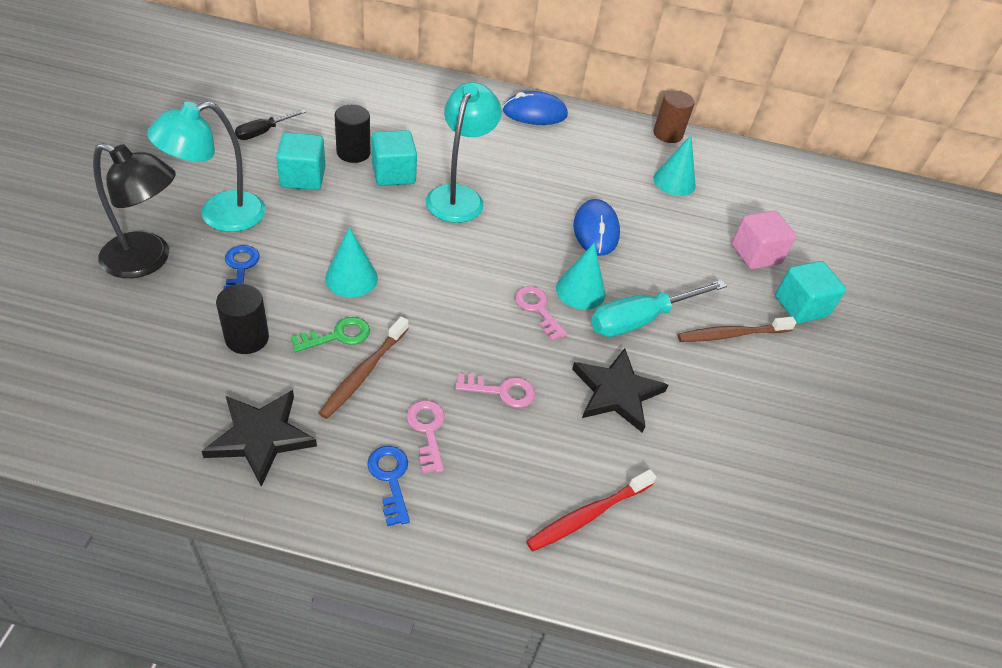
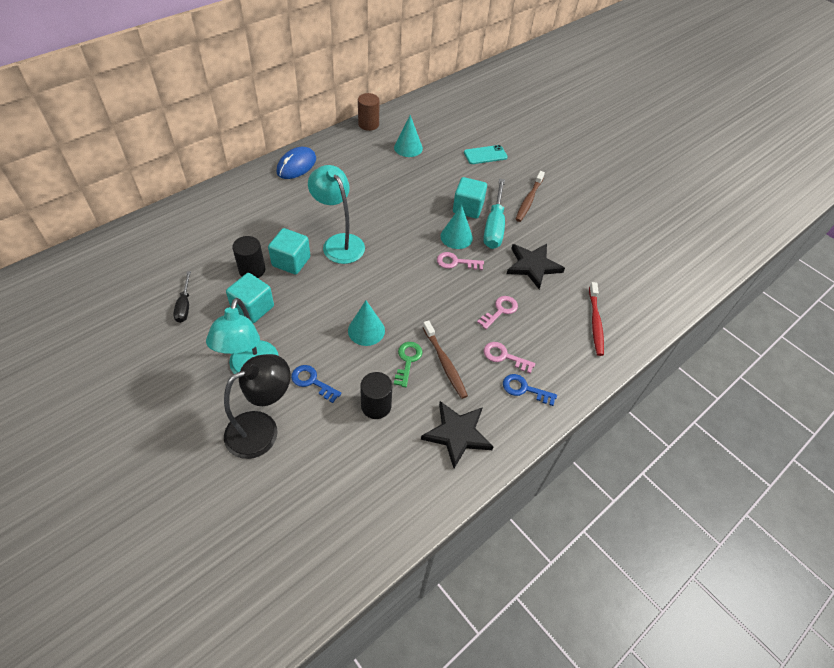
camera: 50 degrees left, 5 degrees up
blue mouse [573,199,620,256] -> none
pink cube [732,211,796,269] -> turquoise phone [464,145,508,164]
turquoise cube [775,261,846,323] -> turquoise cube moved to [453,177,487,219]

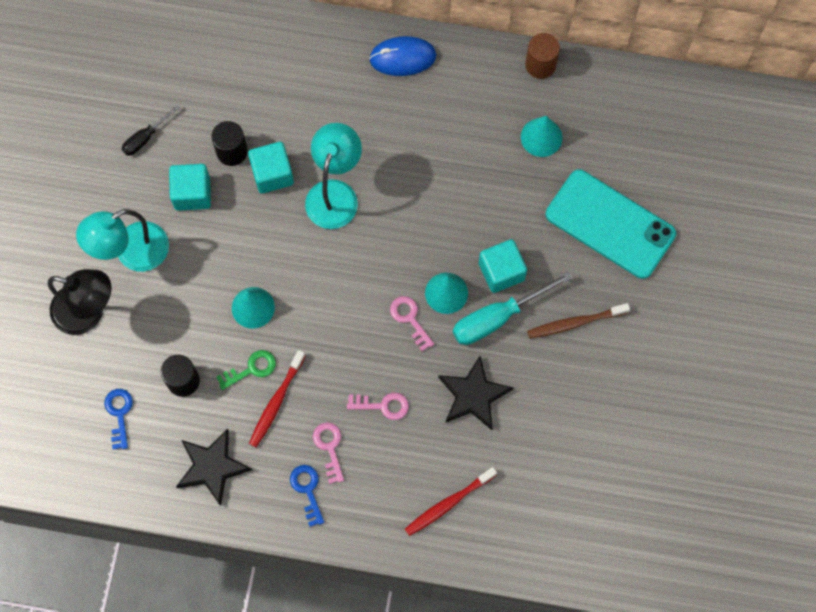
camera: 55 degrees right, 20 degrees up
blue key [291,365,341,403] -> blue key moved to [104,389,133,449]
brown toothbrush [423,320,468,399] -> red toothbrush [249,350,305,447]
turquoise phone [464,145,508,164] -> turquoise phone [546,170,676,279], size x2.02

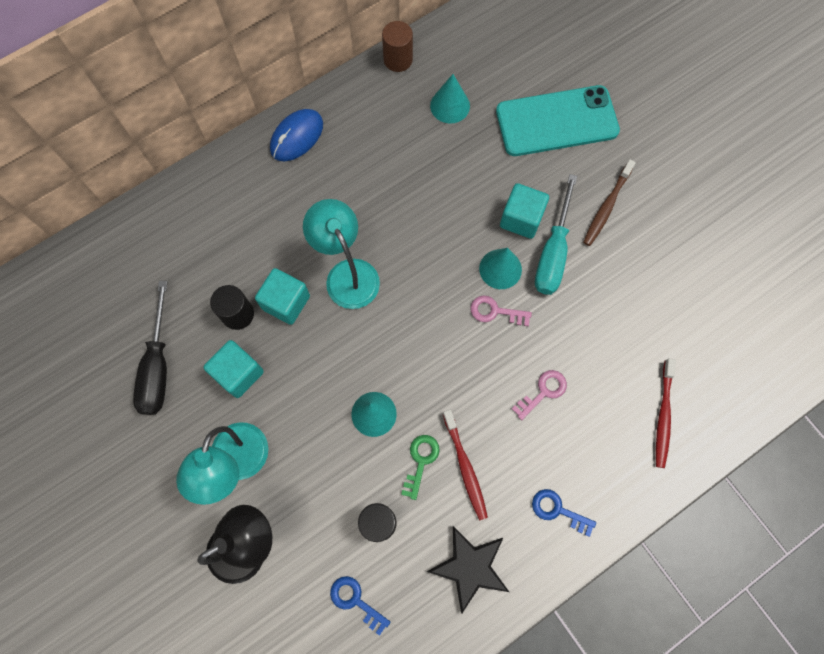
camera: 45 degrees left, 0 degrees up
black screwdriver [122,105,180,156] -> black screwdriver [133,281,168,415], size x1.78
pink key [313,422,344,484] -> none
black star [438,356,513,430] -> none

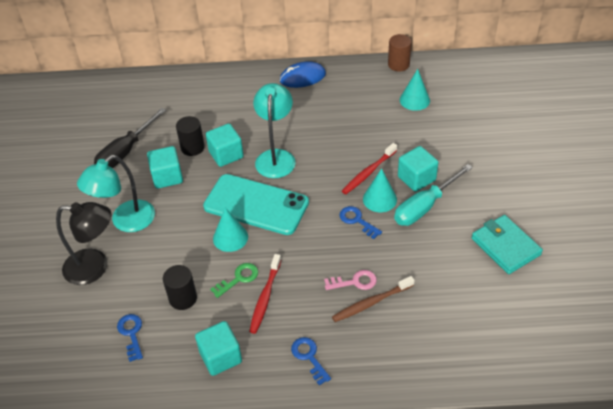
camera: 35 degrees right, 25 degrees down
black star [427,526,509,613] -> turquoise cube [195,321,242,376]
pink key [470,295,532,326] -> blue key [339,206,382,239]
turquoise phone [496,85,620,156] -> turquoise phone moved to [203,174,309,235]
brown toothbrush [583,160,636,246] -> brown toothbrush moved to [332,276,415,322]
red toothbrush [656,358,676,468] -> red toothbrush moved to [342,143,397,194]
none -> turquoise wallet [471,215,543,274]

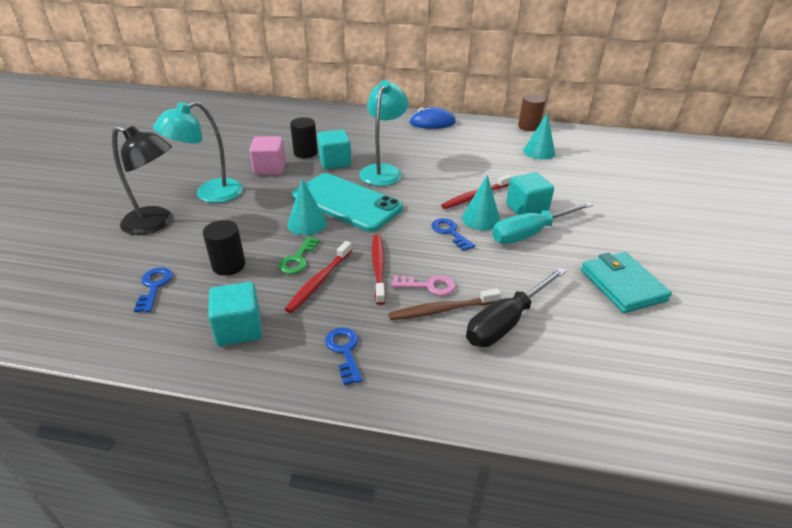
camera: 10 degrees right, 10 degrees down
black screwdriver [94,108,166,168] -> black screwdriver moved to [466,267,566,347]
turquoise cube [147,146,183,189] -> pink cube [249,136,286,175]
green key [210,263,258,298] -> green key turned 135 degrees clockwise [278,237,320,274]
none -> red toothbrush [372,234,386,305]

